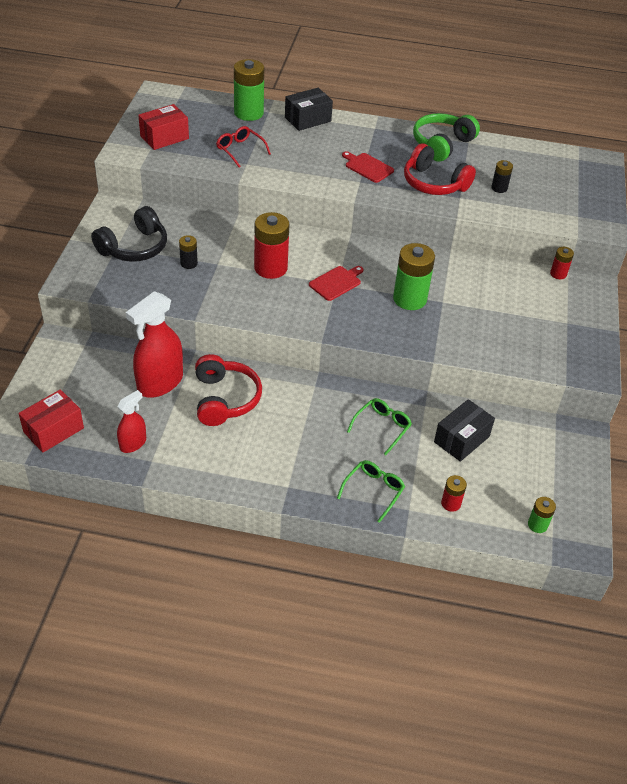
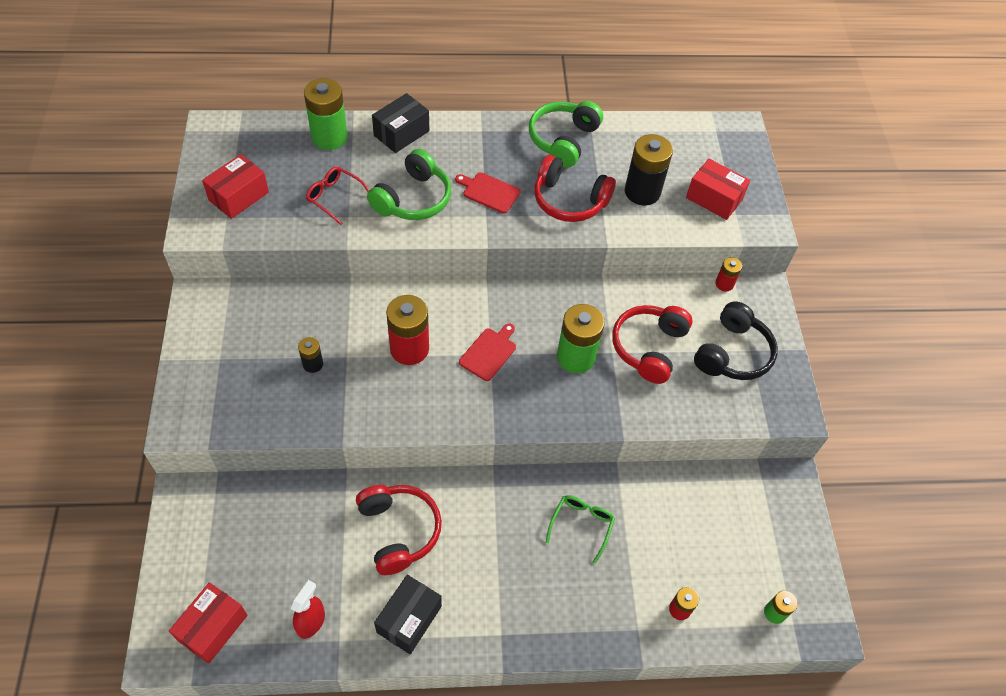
camera: 15 degrees left, 10 degrees up
black headphones [91,206,167,262] -> black headphones moved to [694,301,778,380]
red spray bottle [126,291,183,398] -> none
green glasses [337,460,405,523] -> none
black box [434,399,495,462] -> black box moved to [374,575,442,654]
black battery [491,160,513,193] -> black battery [625,134,673,205], size x1.95
none -> green headphones [367,149,451,220]
none -> red headphones [612,305,693,384]
none -> red box [686,159,750,220]

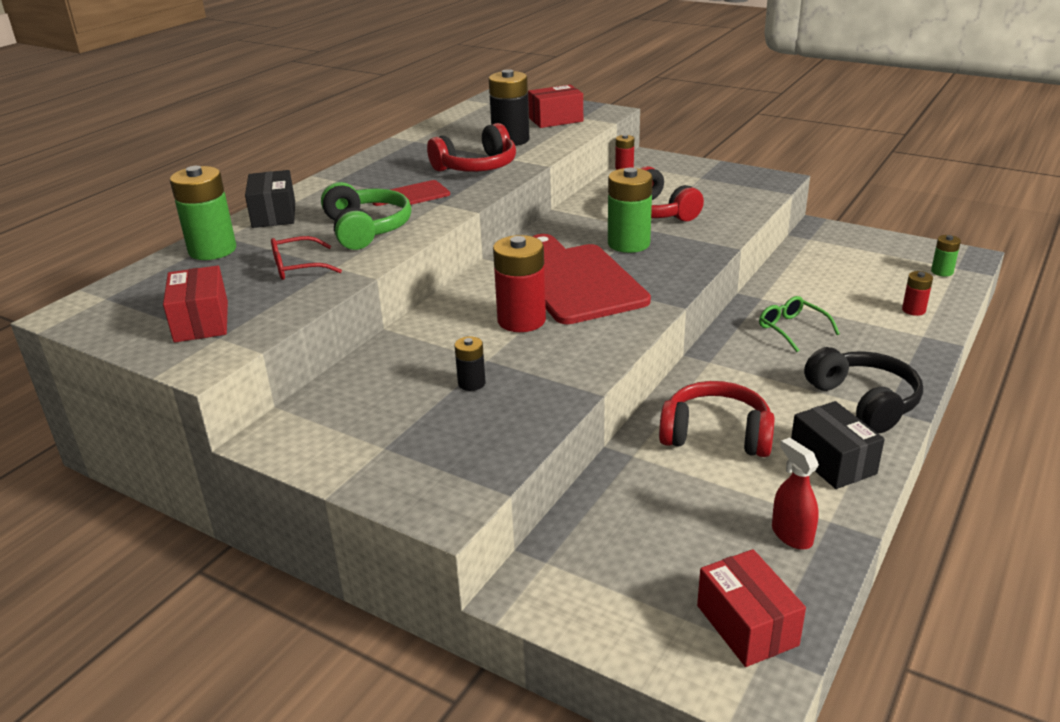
camera: 50 degrees left, 25 degrees down
red cutting board [459,323,516,381] -> red cutting board [532,234,651,324], size x2.23
green headphones [529,101,603,168] -> none
black headphones [694,301,778,380] -> black headphones moved to [804,347,923,433]

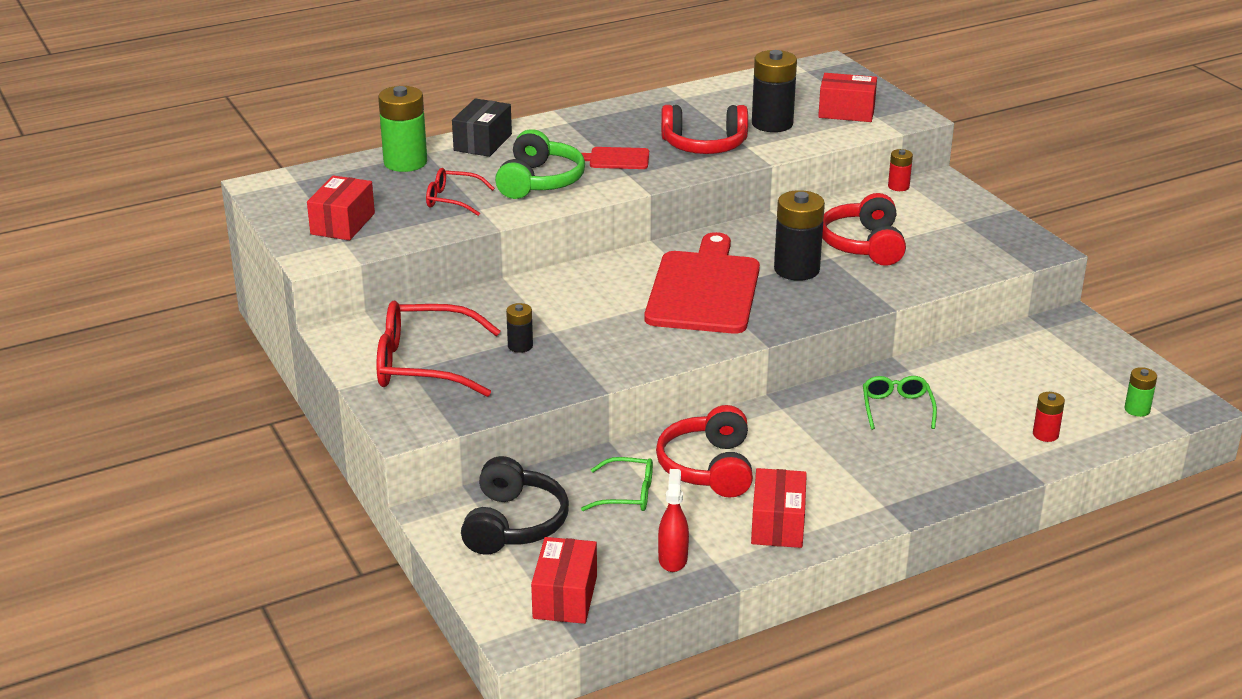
camera: 30 degrees right, 0 degrees up
red battery [493,235,546,332] -> none
green battery [608,167,653,253] -> black battery [774,190,825,281]
red headphones [659,381,775,457] -> red headphones turned 135 degrees counterclockwise [656,405,753,497]
black box [791,401,885,489] -> red box [751,468,807,548]
black headphones [804,347,923,433] -> black headphones moved to [461,456,569,555]
none -> red glasses [376,301,500,397]
none -> green glasses [581,457,653,511]

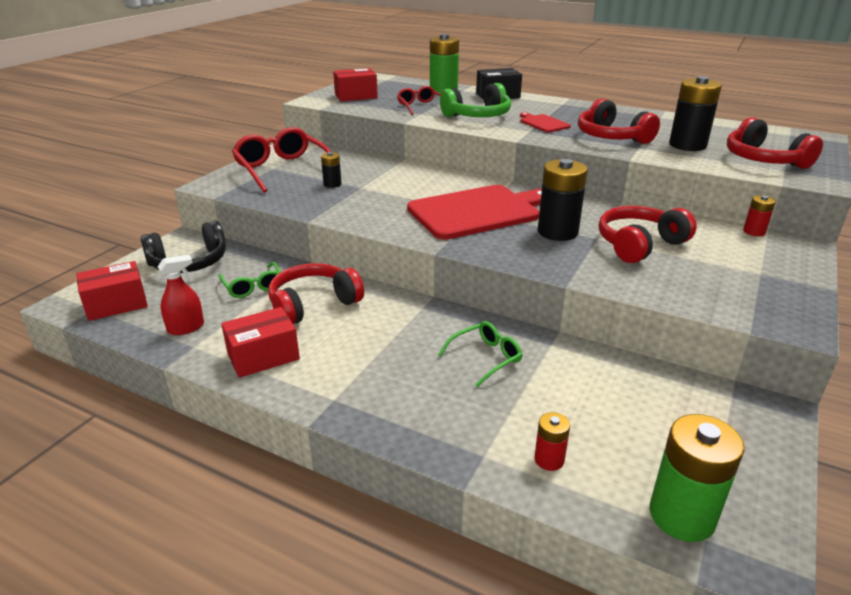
camera: 55 degrees right, 0 degrees up
red box [818,73,877,122] -> red headphones [727,117,823,169]
green battery [1125,367,1157,417] -> green battery [650,414,745,542], size x1.95

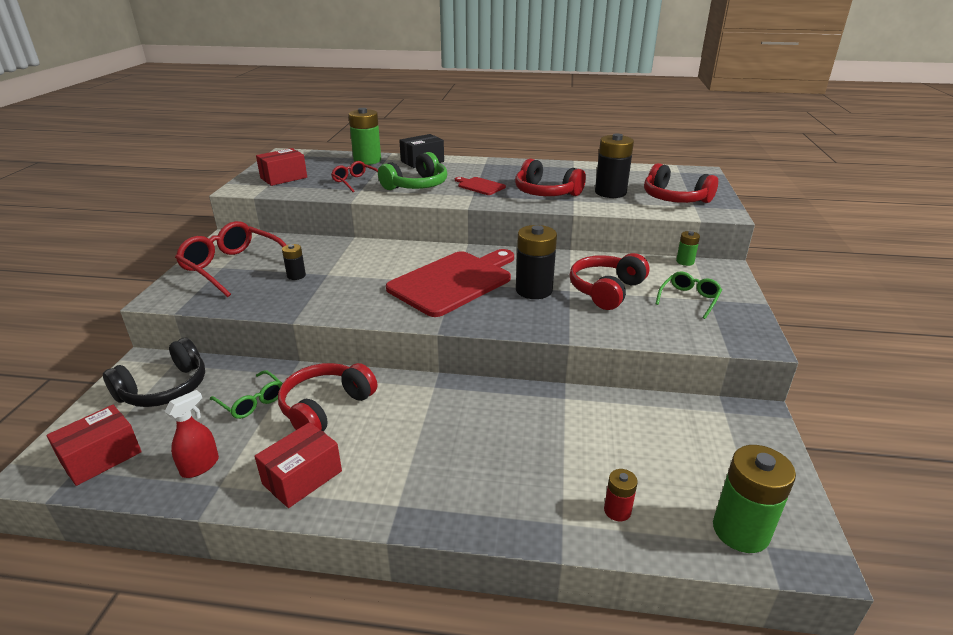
camera: 20 degrees left, 0 degrees up
green glasses [438,321,522,387] -> green glasses moved to [656,271,722,319]
red battery [743,195,776,236] -> green battery [676,231,700,266]

